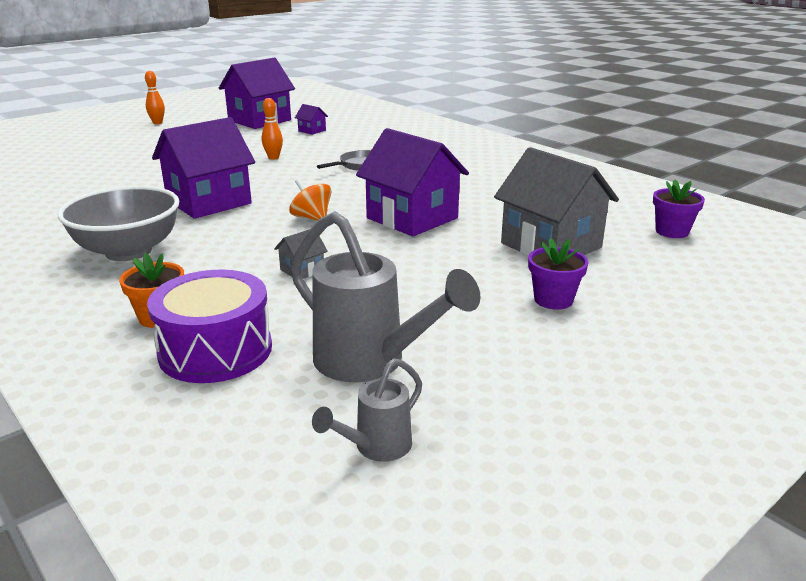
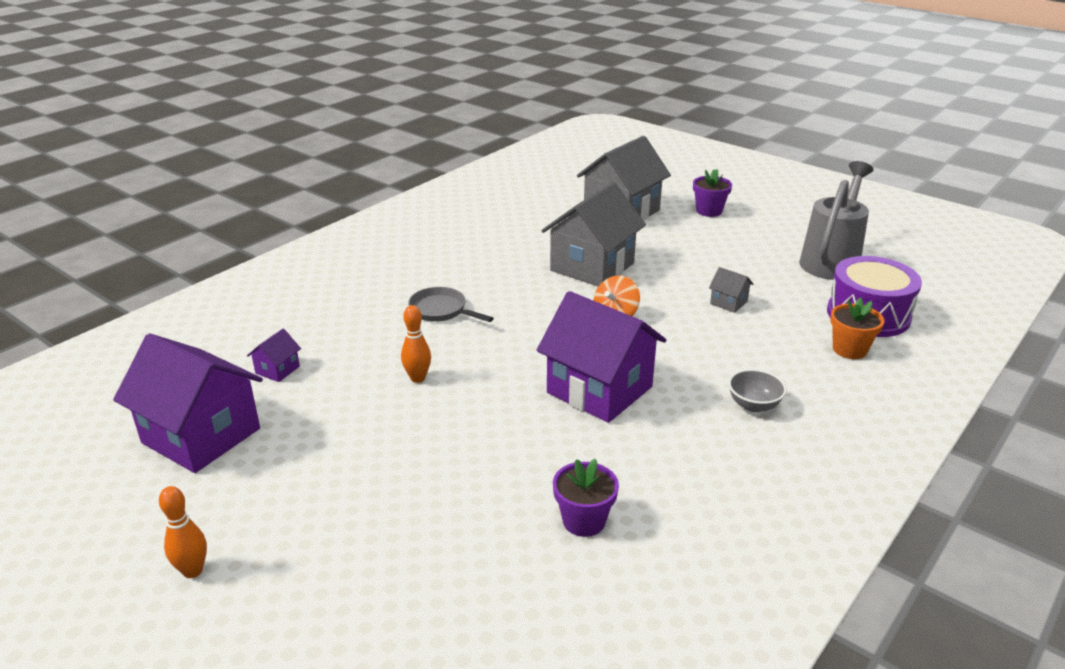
camera: 100 degrees left, 5 degrees up
grey bowl [58,186,179,261] -> grey bowl [728,369,786,412], size x0.47
grey watering can [312,358,422,462] -> none
purple house [356,128,469,236] -> grey house [541,182,646,286]
purple flower pot [653,179,705,238] -> purple flower pot moved to [553,459,619,537]

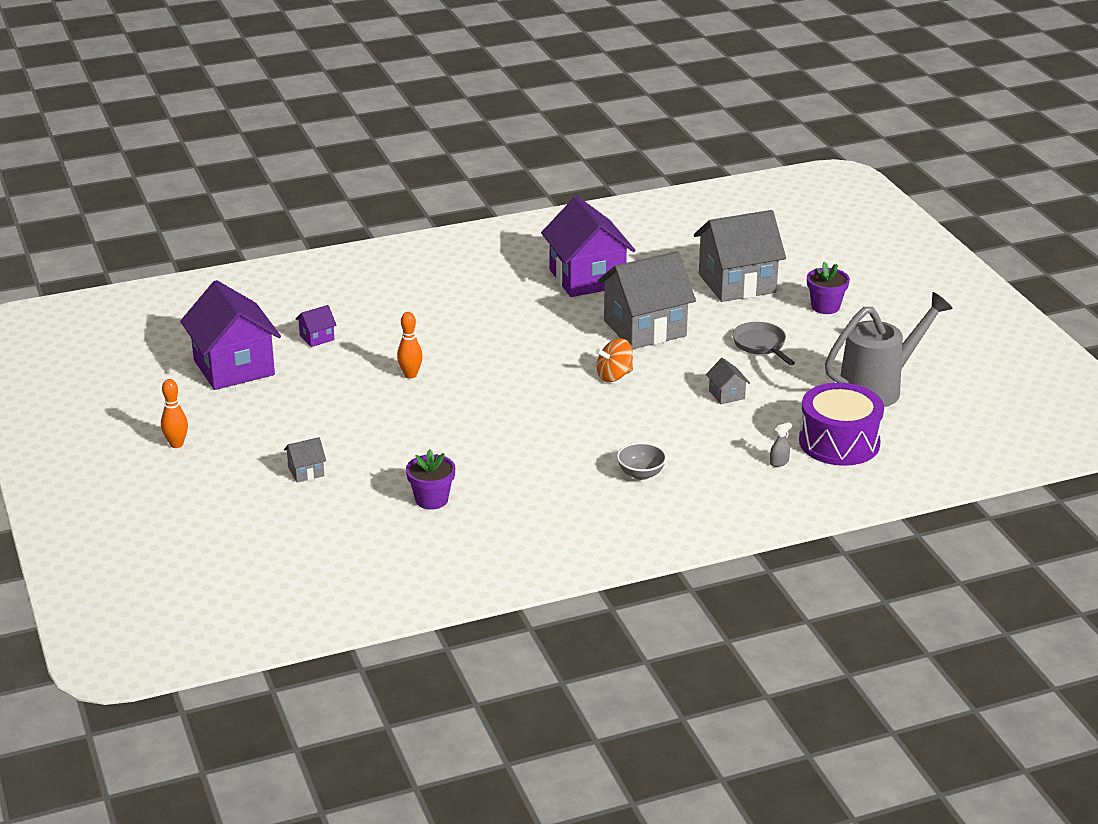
camera: 30 degrees right, 0 degrees up
grey pan [408,287,494,322] -> grey pan moved to [732,322,795,366]
purple house [537,291,666,423] -> purple house moved to [541,196,635,297]
orange flower pot [830,298,884,359] -> grey spray bottle [770,422,792,467]
none -> grey house [284,437,326,483]

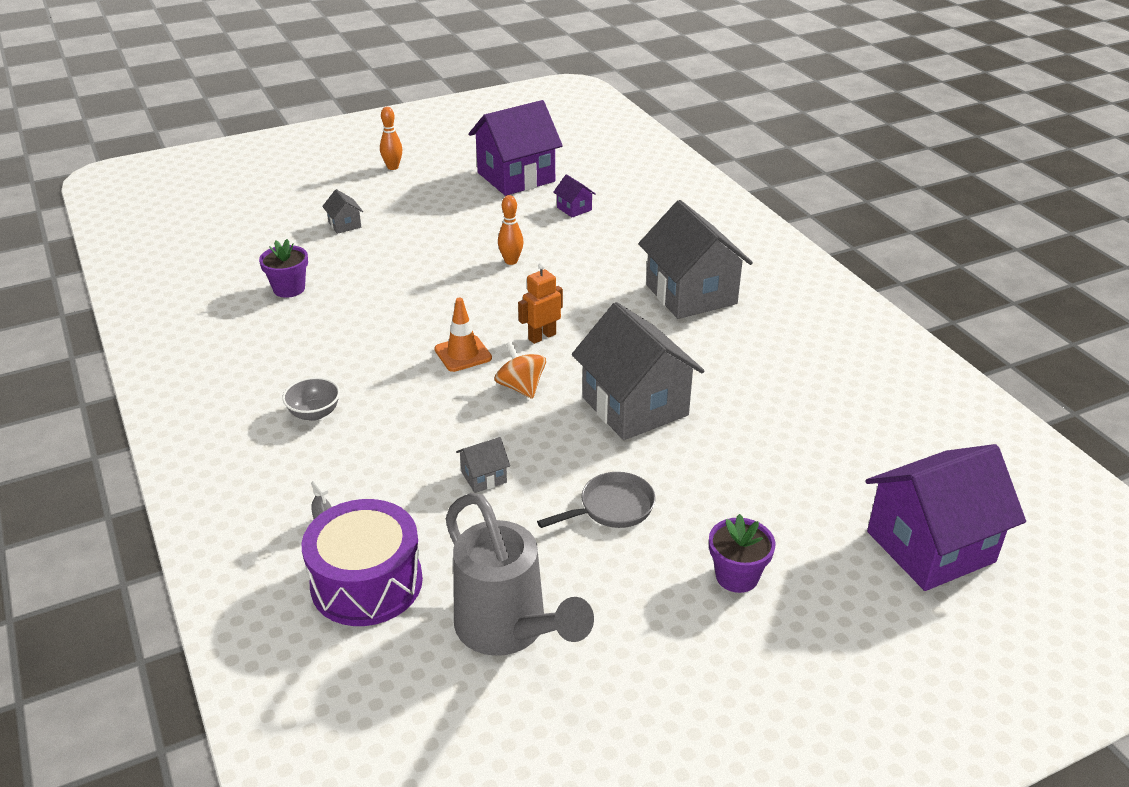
camera: 85 degrees right, 5 degrees up
purple house [541,196,635,297] -> purple house moved to [865,444,1026,591]
grey house [694,210,786,302] -> grey house moved to [638,200,753,319]
none -> orange traffic cone [434,297,492,372]
none -> orange robot [518,263,563,344]

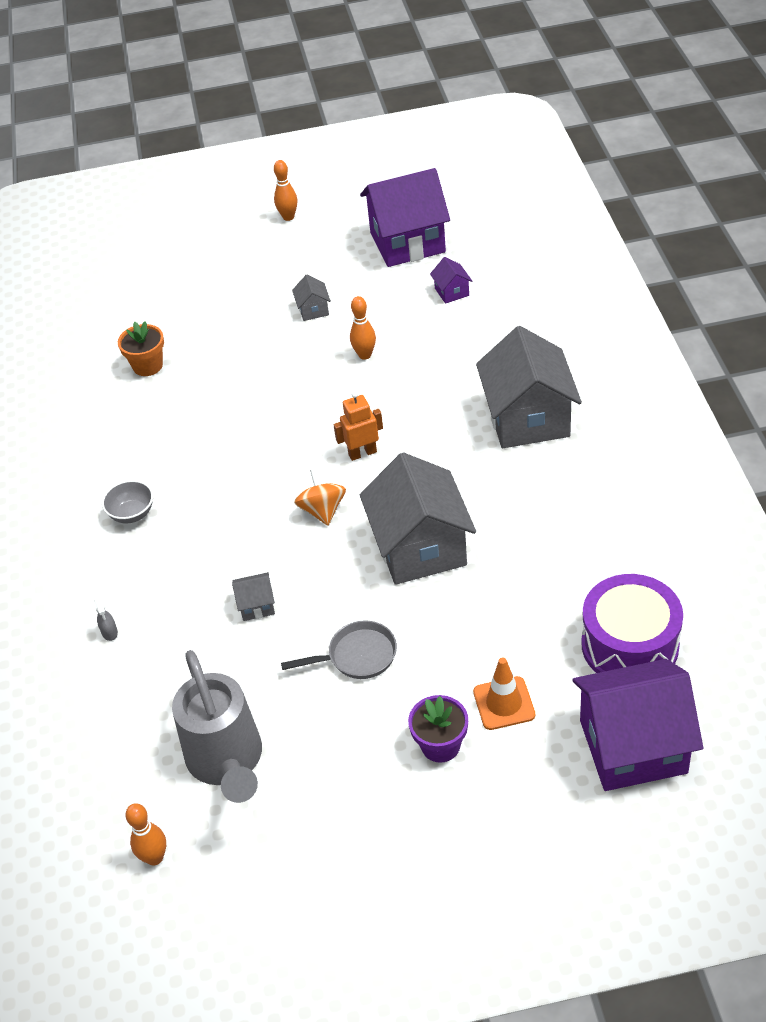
camera: 20 degrees right, 10 degrees up
purple flower pot [259,239,308,298] -> orange flower pot [118,321,164,376]
purple drum [302,499,423,626] -> purple drum moved to [581,574,683,673]
grey house [322,189,363,234] -> grey house moved to [292,275,331,321]
orange traffic cone [434,297,492,372] -> orange traffic cone moved to [473,657,535,730]
none -> orange bowling pin [125,803,166,865]

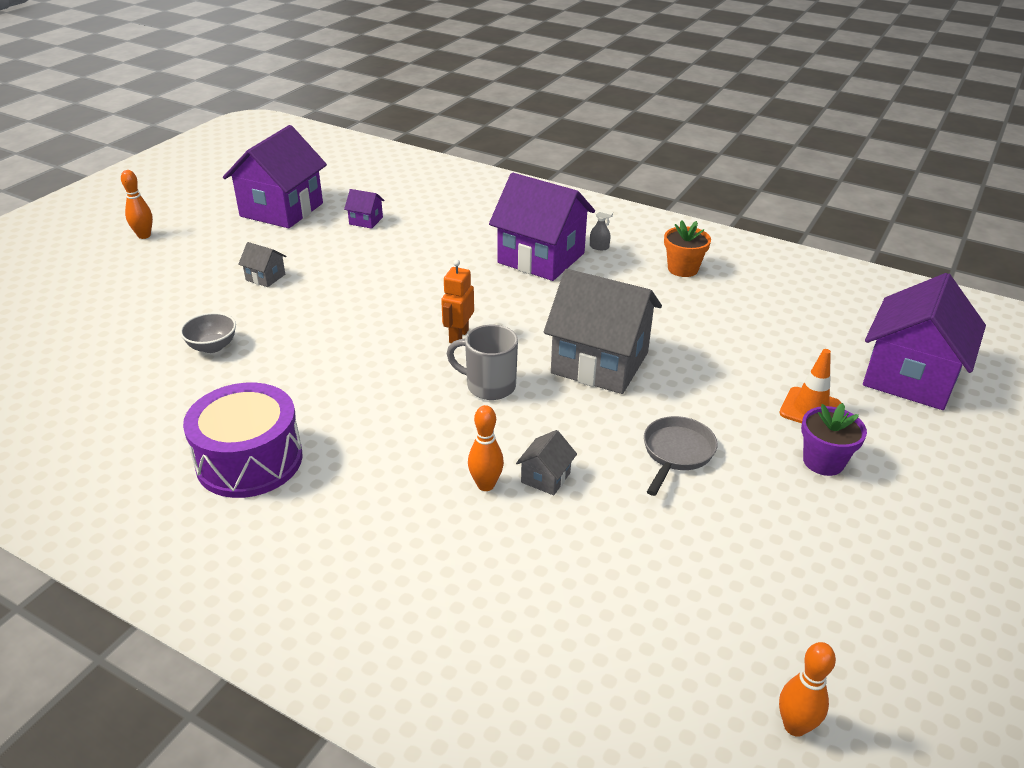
camera: 55 degrees left, 10 degrees down
grey spray bottle [94,598,118,641] -> grey spray bottle moved to [590,209,613,250]
grey bowl [102,480,153,523] -> grey bowl moved to [180,312,236,353]
orange flower pot [118,321,164,376] -> orange flower pot moved to [664,220,711,277]
grey watering can [172,650,262,803] -> none
orange spinning top [294,468,346,526] -> grey mug [447,325,518,400]
orange bowling pin [350,296,376,360] -> orange bowling pin moved to [468,405,504,491]
grey house [476,326,582,448] -> purple house [489,173,595,281]
purple drum [581,574,683,673] -> purple drum moved to [183,383,303,498]

